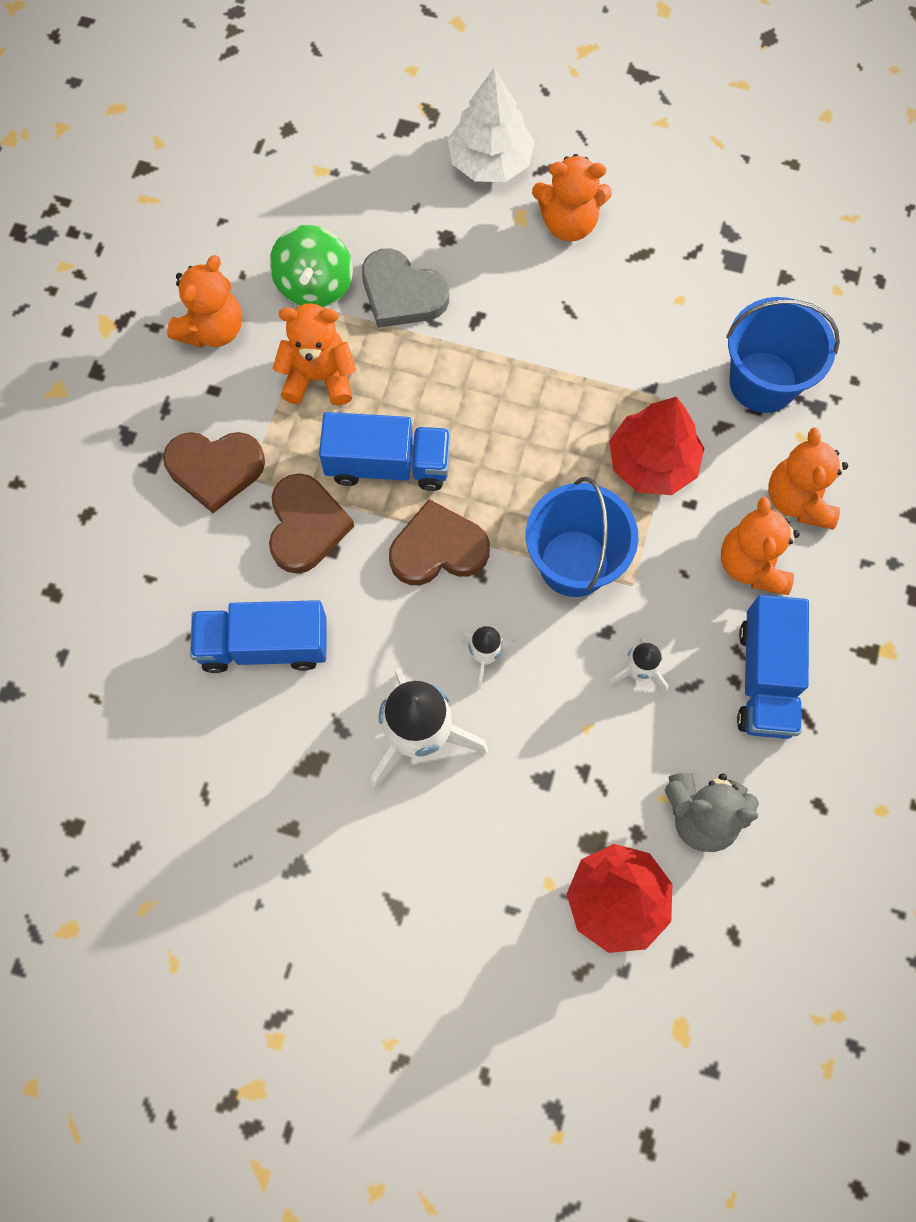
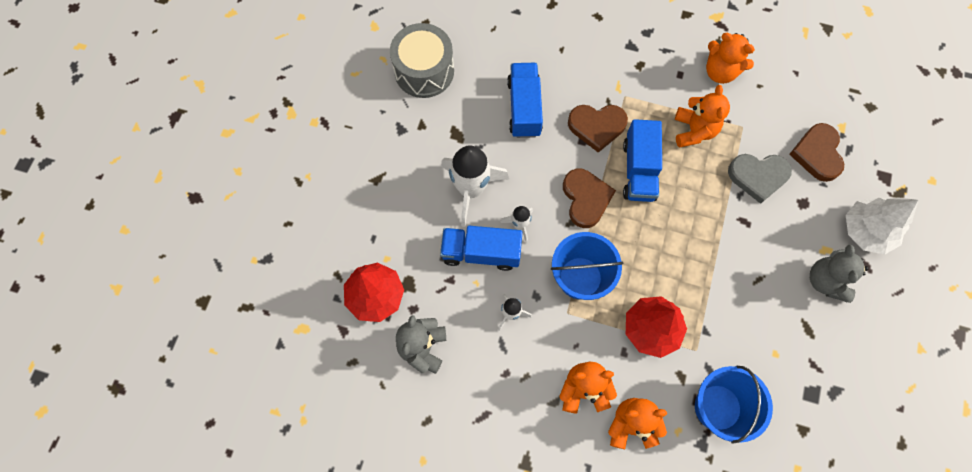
camera: 90 degrees right, 0 degrees up
brown heart [163,432,265,513] -> brown heart moved to [789,123,844,182]
green spinning top [269,225,353,307] -> none
grey heart [362,248,449,328] -> grey heart turned 120 degrees counterclockwise [728,154,792,204]
orange teddy bear [532,154,612,241] -> grey teddy bear [810,245,869,303]
blue truck [737,595,809,739] -> blue truck moved to [440,226,522,271]
none -> grey drum [390,23,454,98]

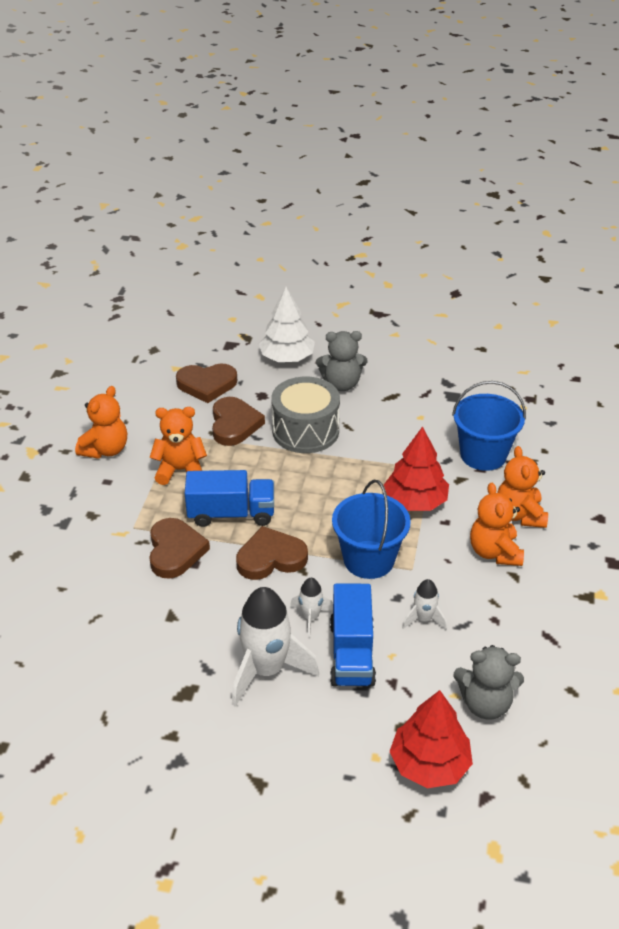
camera: 95 degrees left, 30 degrees down
grey drum [390,23,454,98] -> grey drum moved to [271,377,340,453]
blue truck [507,63,543,138] -> none
grey heart [728,154,792,204] -> brown heart [212,397,265,446]

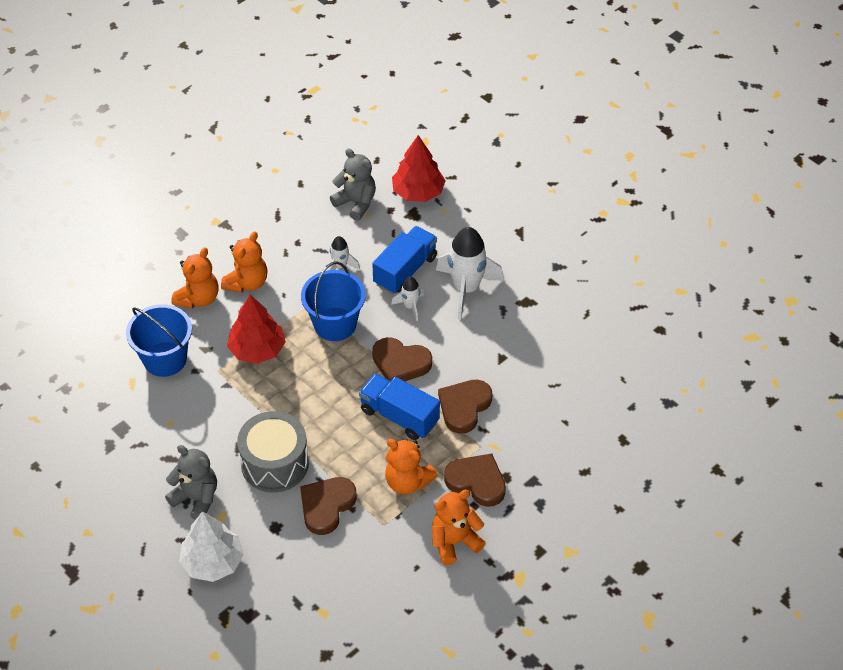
camera: 145 degrees left, 10 degrees up
brown heart [176,364,237,403] -> brown heart moved to [444,453,506,507]

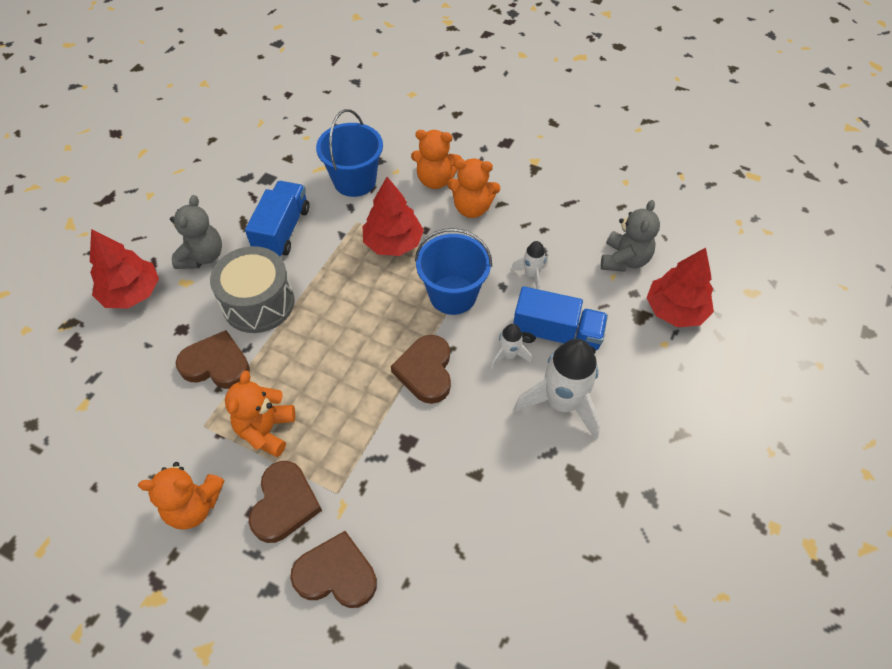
camera: 70 degrees right, 5 degrees up
white tree [179,511,244,582] -> red tree [90,229,159,309]
blue truck [359,373,440,440] -> blue truck moved to [245,181,309,256]
orange teddy bear [432,490,485,565] -> orange teddy bear turned 135 degrees clockwise [138,462,224,530]
brown heart [438,380,492,434] -> brown heart moved to [290,531,377,608]

